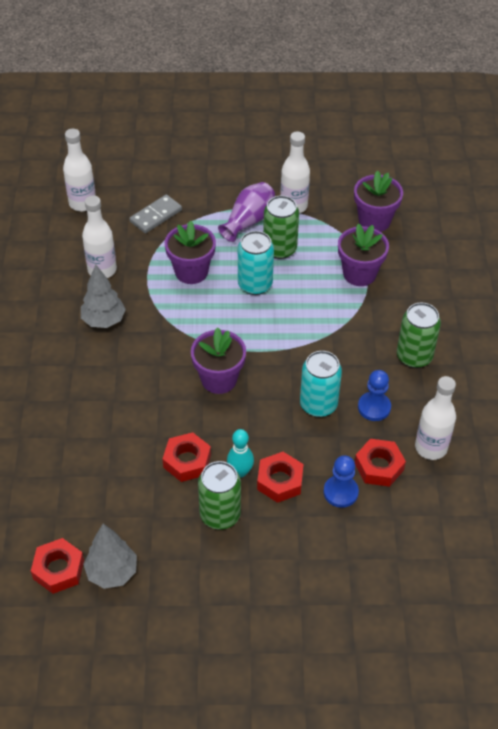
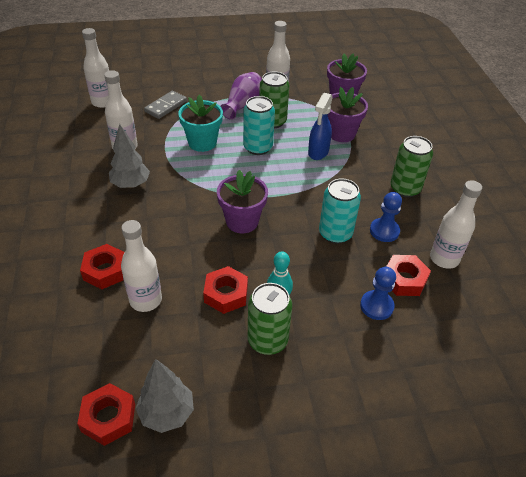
camera: 10 degrees left, 5 degrees down
purple flower pot [165,221,216,284] -> turquoise flower pot [178,94,223,152]
red nut [257,452,304,503] -> red nut moved to [80,244,125,289]
none -> white bottle [121,220,162,312]
none -> blue spray bottle [308,93,333,160]

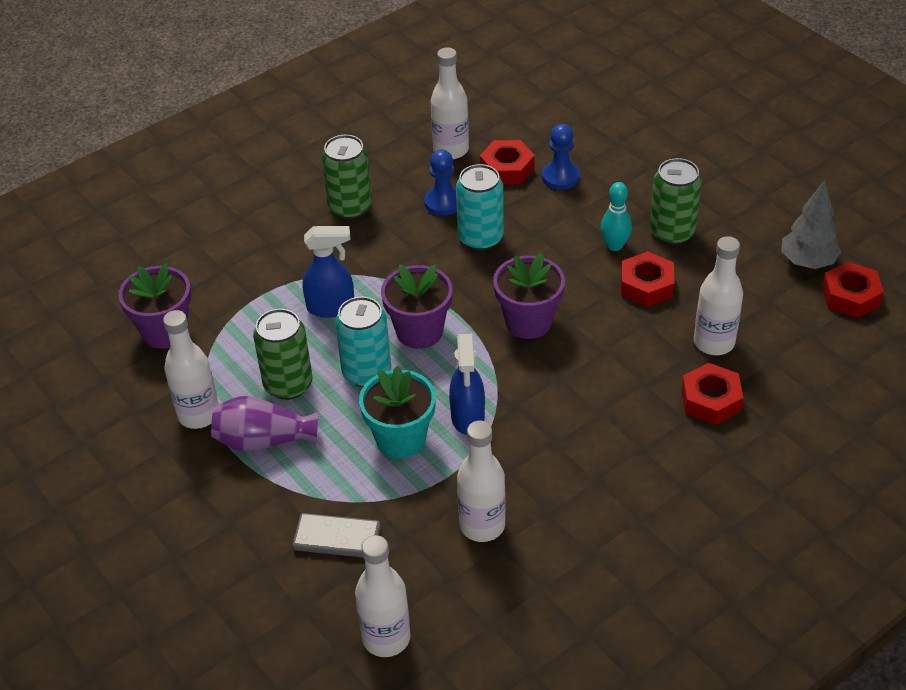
camera: 115 degrees left, 0 degrees up
grey tree [109,124,150,188] -> none
purple flower pot [328,87,368,142] -> purple flower pot moved to [381,264,453,349]
none -> blue spray bottle [449,334,485,435]

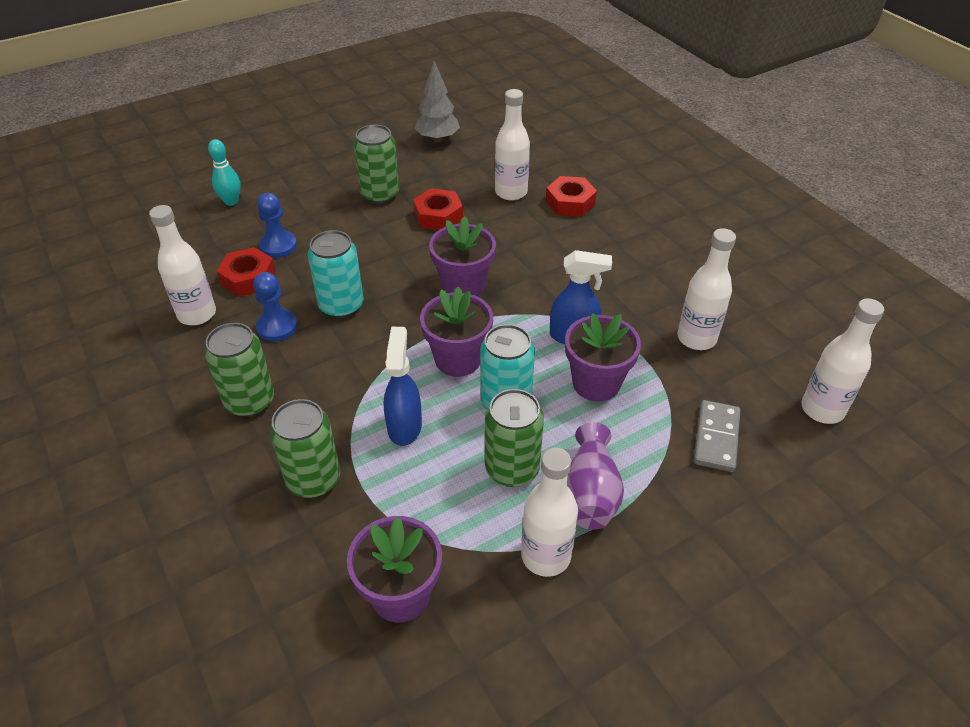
camera: 85 degrees left, 0 degrees up
turquoise flower pot [359,366,436,459] -> purple flower pot [565,313,641,402]
turquoise bowling pin [600,182,632,251] -> turquoise bowling pin moved to [208,139,241,206]
red nut [822,262,884,318] -> none
none -> green can [270,399,340,498]

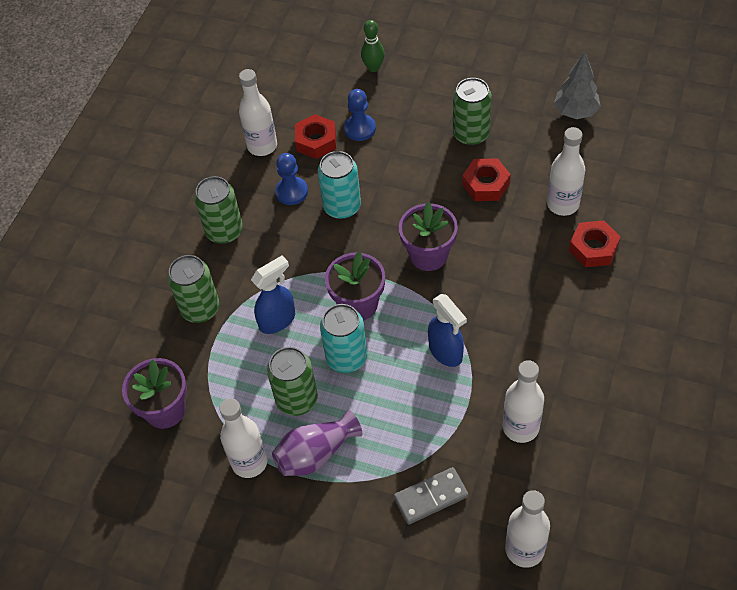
camera: 55 degrees right, 10 degrees up
turquoise bowling pin [208,139,241,206] -> green bowling pin [361,20,385,72]
purple flower pot [565,313,641,402] -> none

